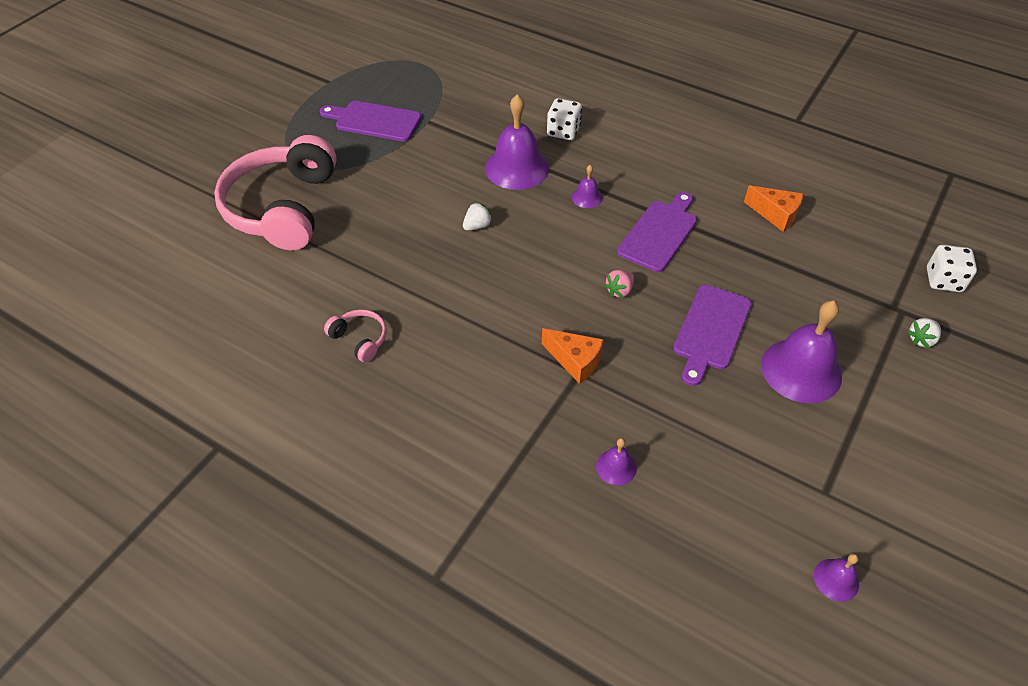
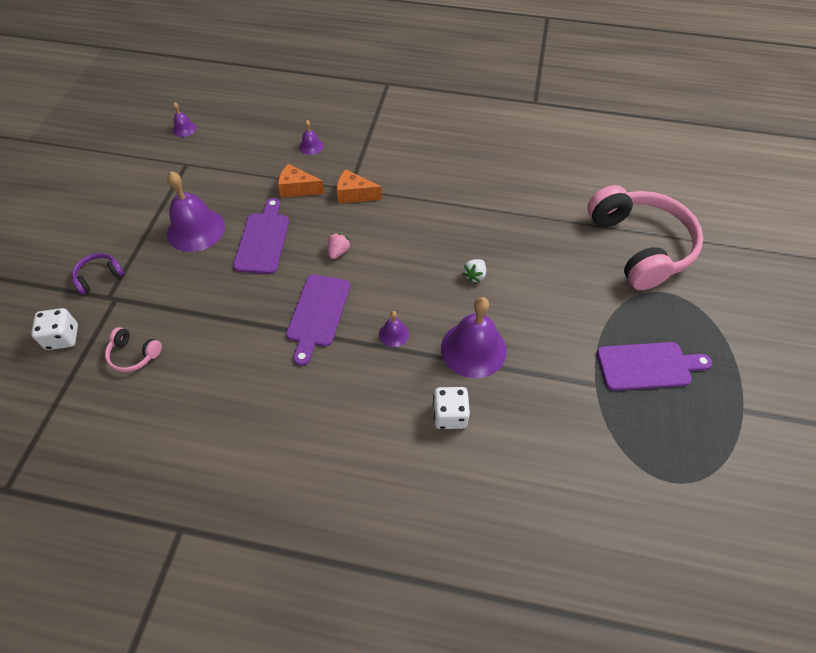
camera: 160 degrees right, 5 degrees up
pink headphones [324,309,387,362] -> pink headphones moved to [105,327,162,372]
orange cheese [744,185,803,232] -> orange cheese moved to [278,164,324,198]
white strawberry [907,318,941,348] -> purple headphones [72,253,124,295]

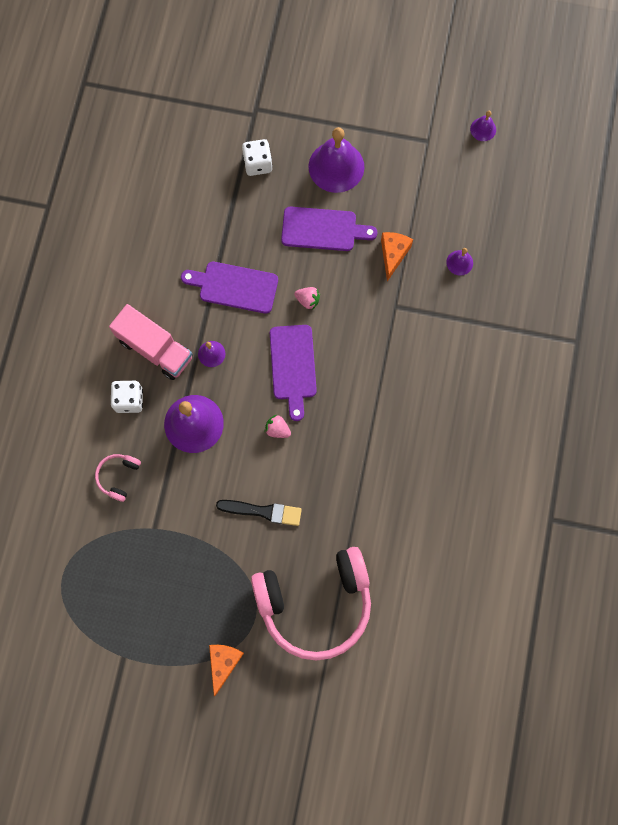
camera: 90 degrees right, 20 degrees up
white dice [31,308,78,350] -> white dice moved to [242,139,273,176]
purple headphones [72,253,124,295] -> none
pink headphones [105,327,162,372] -> pink headphones moved to [95,454,141,502]
orange cheese [337,169,382,203] -> orange cheese moved to [209,645,244,696]
white strawberry [463,259,486,283] -> pink strawberry [265,415,291,438]
purple cutting board [597,342,712,391] -> purple cutting board moved to [270,325,317,421]
none -> pink truck [109,304,193,380]
none -> black brush [216,500,302,526]

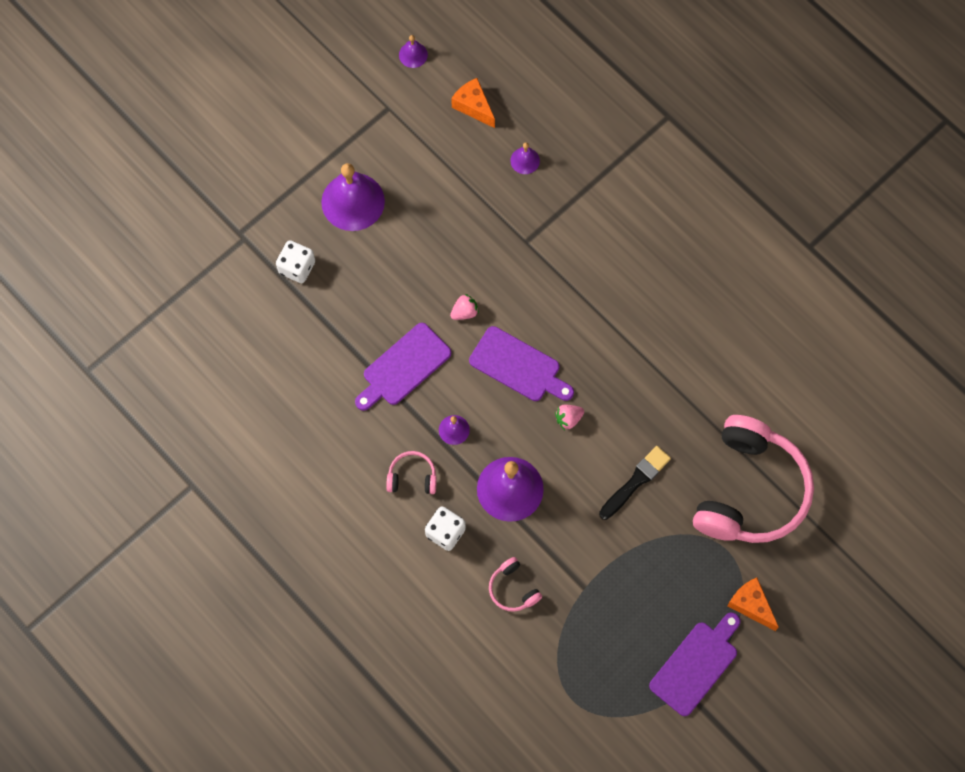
camera: 55 degrees left, 5 degrees down
pink truck [109,304,193,380] -> pink headphones [386,451,437,494]
purple cutting board [281,207,378,251] -> purple cutting board moved to [649,613,740,716]
orange cheese [381,232,413,281] -> orange cheese moved to [451,78,495,128]

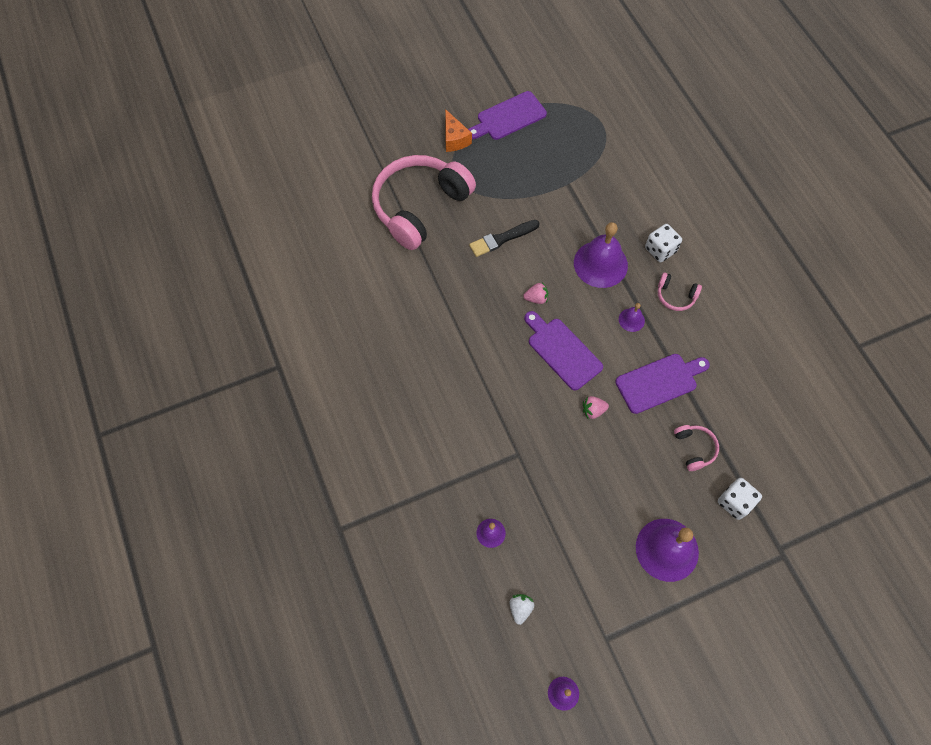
camera: 160 degrees left, 5 degrees down
orange cheese [451,78,495,128] -> white strawberry [510,594,534,625]
pink headphones [489,557,542,612] -> pink headphones moved to [674,425,719,471]

